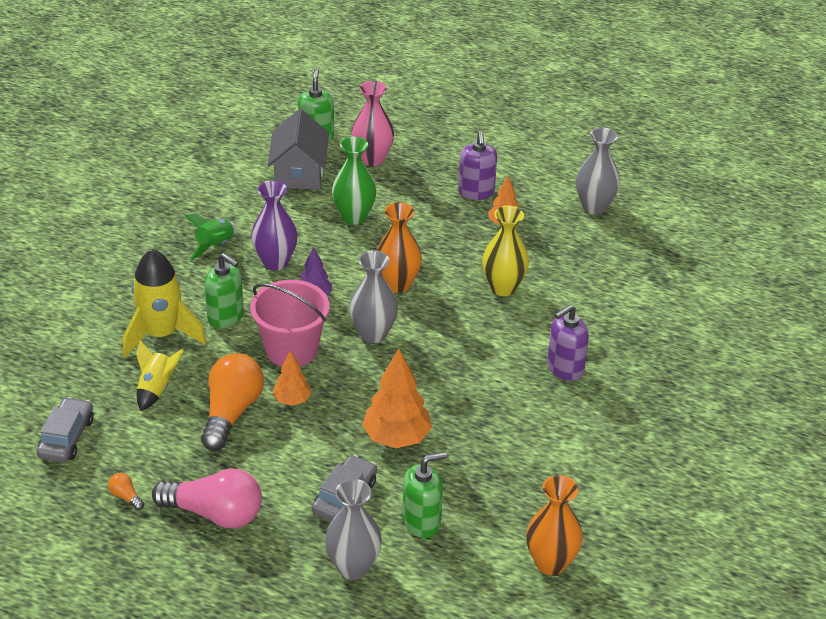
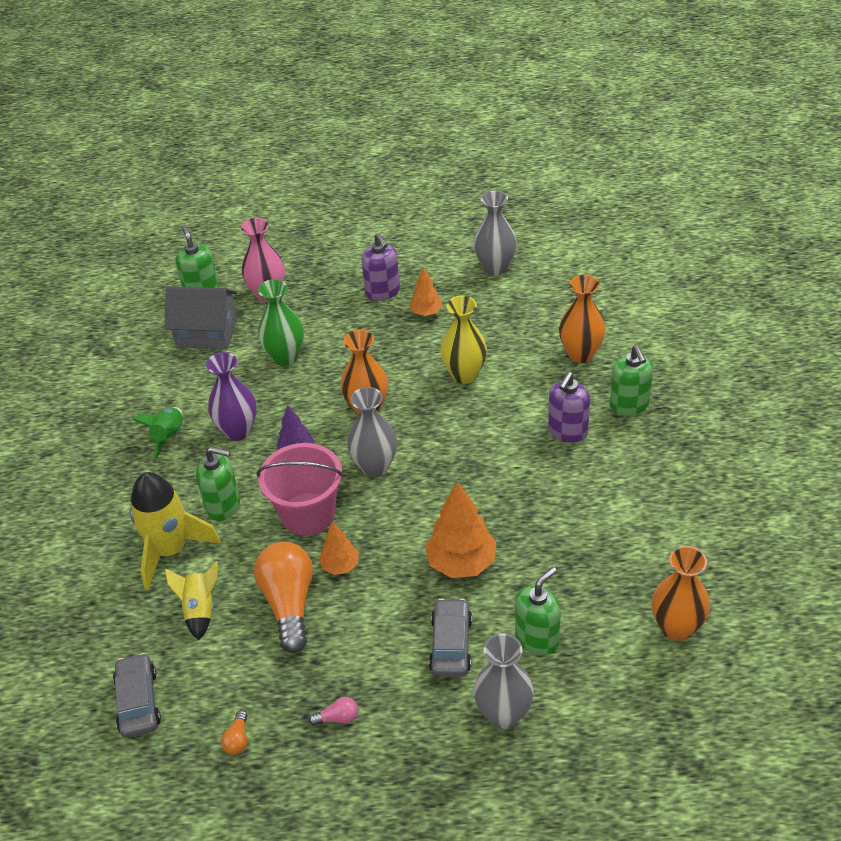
camera: 20 degrees left, 5 degrees up
orange light bulb [108,473,144,510] -> orange light bulb turned 105 degrees counterclockwise [221,710,247,755]
pink light bulb [152,469,262,528] -> pink light bulb [309,697,358,726], size x0.41
grey house [267,109,329,189] -> grey house turned 60 degrees counterclockwise [165,286,238,350]
none -> orange vase [559,275,606,363]
none -> green soap dispenser [610,346,653,416]

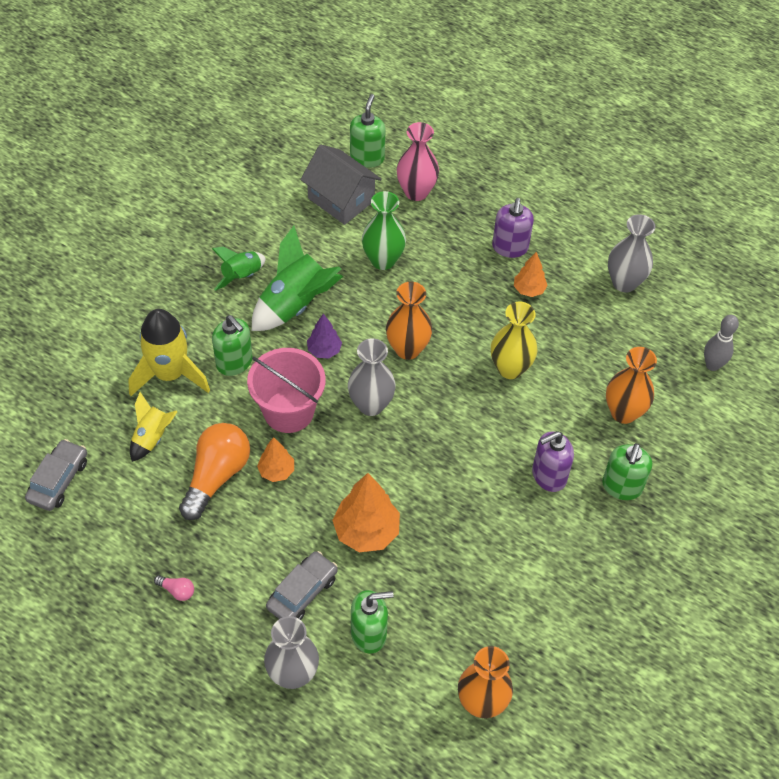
camera: 30 degrees right, 10 degrees up
purple vase [206,352,257,441] -> green rocket [252,226,343,331]
orange light bulb [221,710,247,755] -> none
none -> grey bowling pin [704,315,739,371]

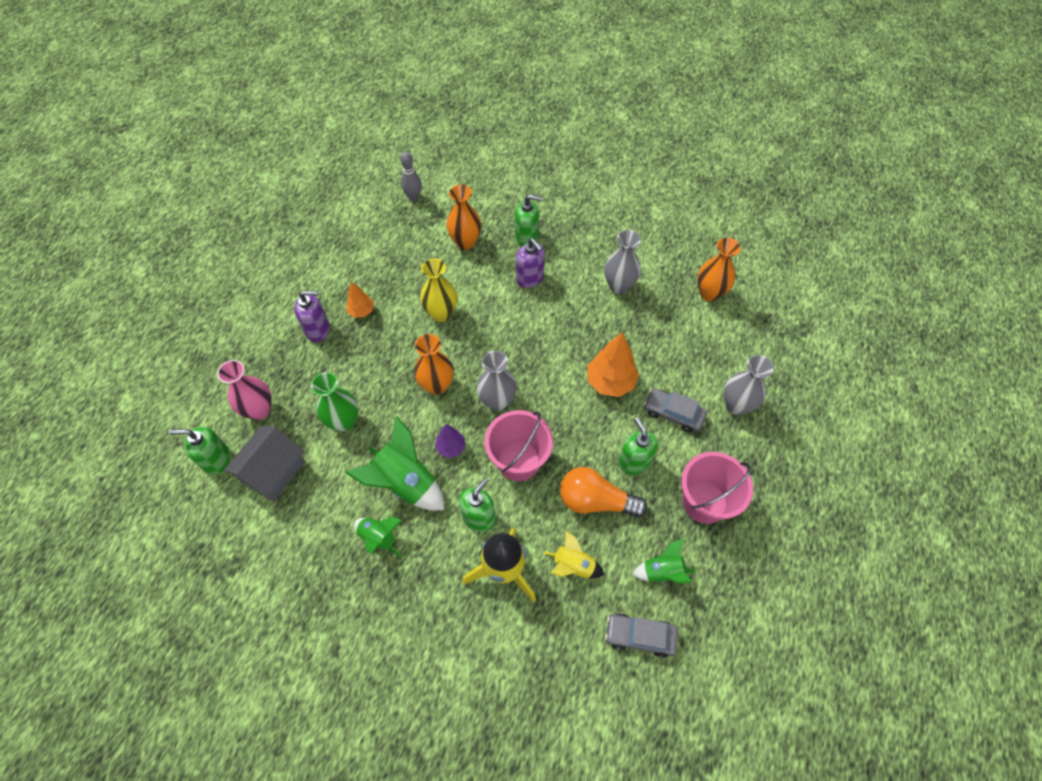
camera: 100 degrees left, 5 degrees up
pink light bulb [154,575,194,601] -> pink bucket [681,452,753,524]
orange tree [257,437,294,482] -> none
green soap dispenser [351,590,394,654] -> green soap dispenser moved to [618,417,658,475]
grey vase [608,214,655,292] -> grey vase moved to [604,230,641,294]
none -> green rocket [632,538,696,583]

